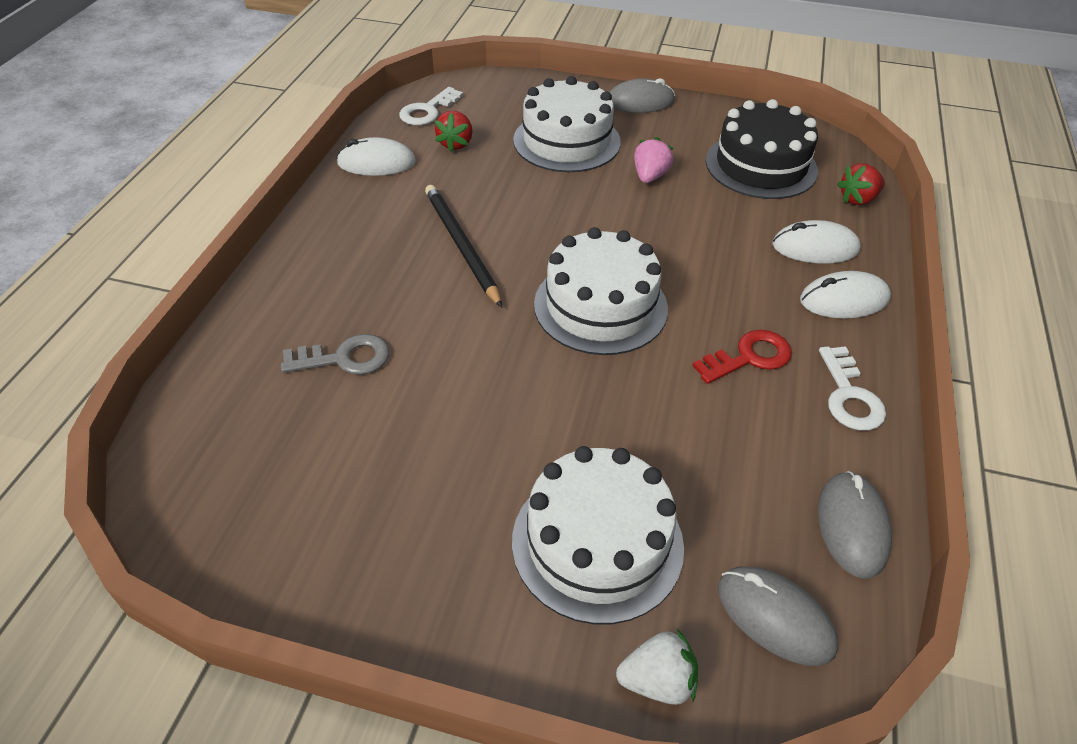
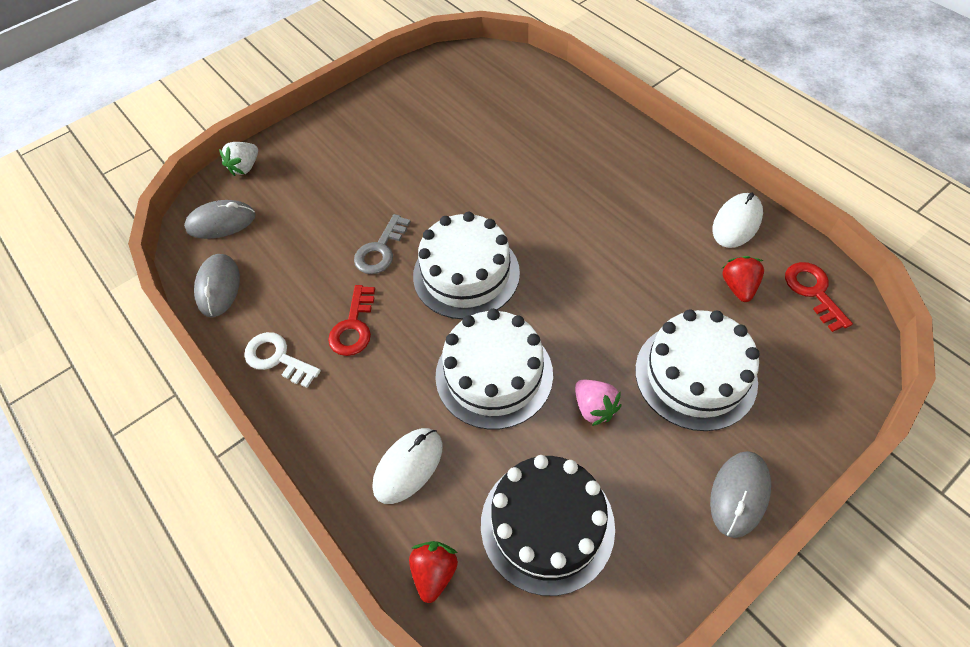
camera: 130 degrees right, 10 degrees up
grey key [281,334,390,375] -> grey key moved to [354,214,411,274]
white key [399,87,463,125] -> red key [785,262,853,332]
black pencil [425,185,502,307] -> none
red strawberry [435,111,473,152] -> red strawberry turned 45 degrees clockwise [722,256,764,302]
white cake [512,446,684,624] -> white cake moved to [435,309,553,429]
white mouse [800,271,891,318] -> none
grey mouse [818,471,892,579] -> grey mouse turned 45 degrees clockwise [194,254,240,317]

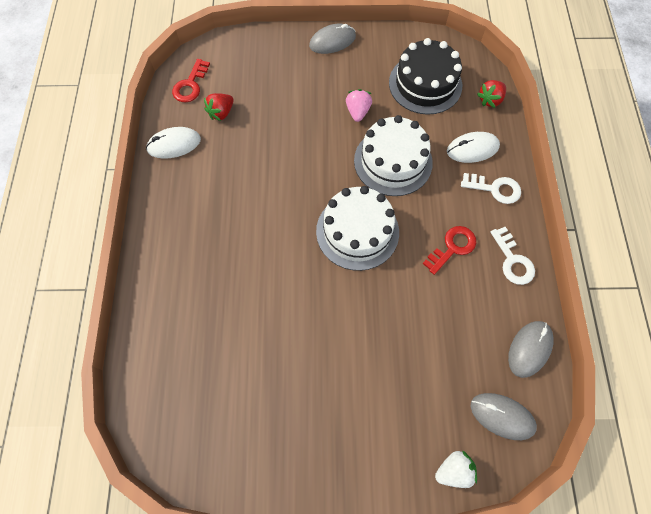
camera: 145 degrees left, 10 degrees up
grey key [354,214,411,274] -> none
white cake [635,309,760,431] -> none
none -> white key [461,173,521,204]

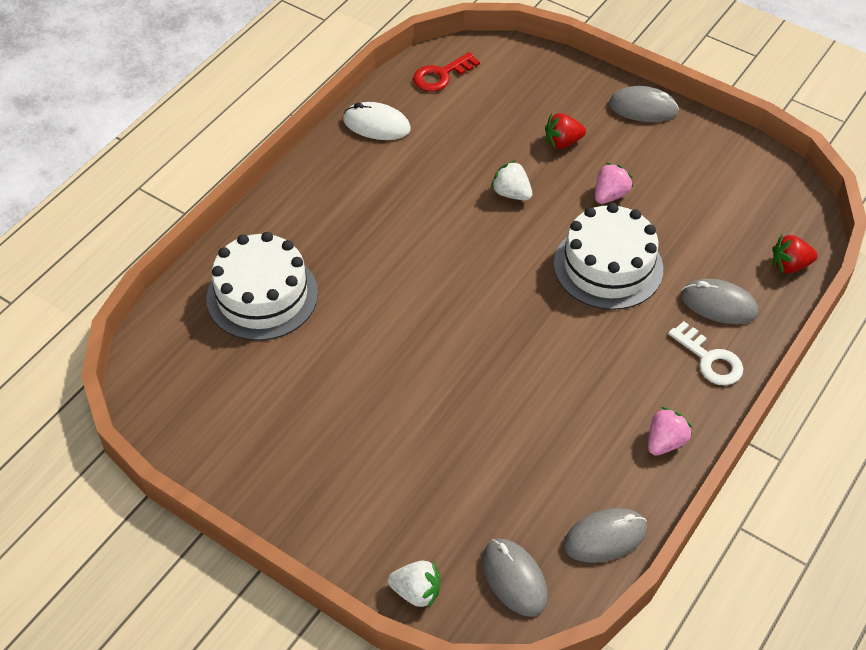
camera: 35 degrees right, 15 degrees down
red strawberry [204,93,234,121] -> red strawberry moved to [545,113,586,149]
white cake [316,186,399,271] -> white cake moved to [206,232,318,341]
black cake [389,38,462,115] -> none
red key [423,226,476,275] -> none
white mouse [447,132,500,163] -> grey mouse [681,279,758,324]
white key [490,227,535,285] -> pink strawberry [648,407,692,455]
none -> white strawberry [491,160,533,201]

